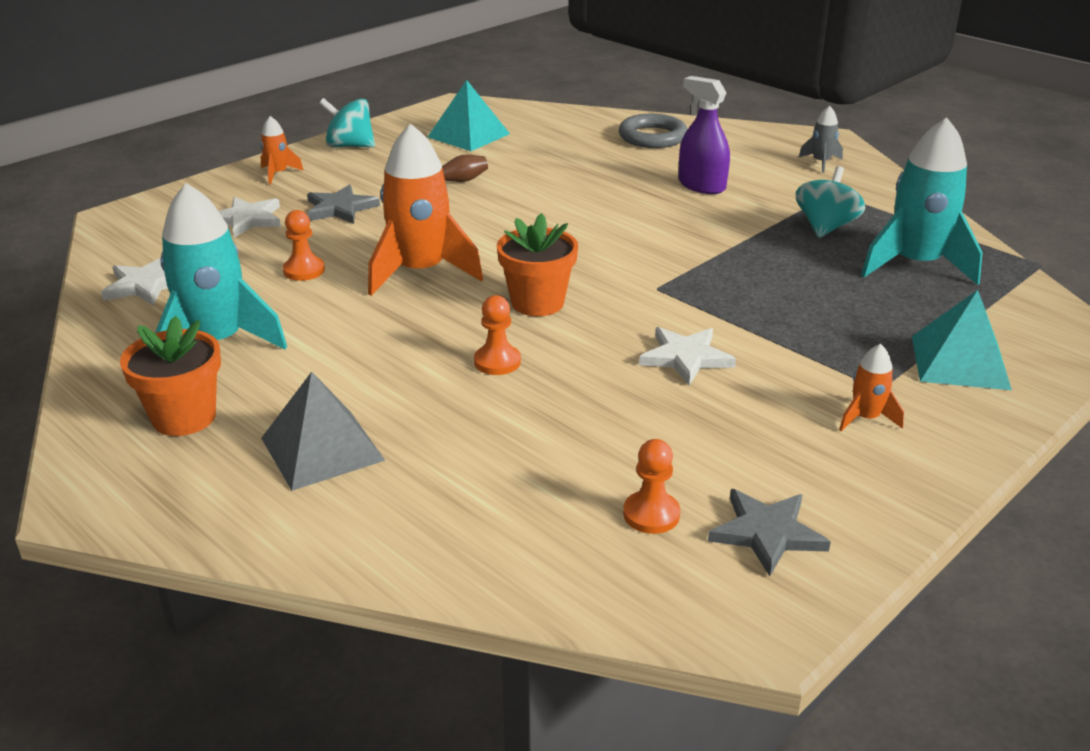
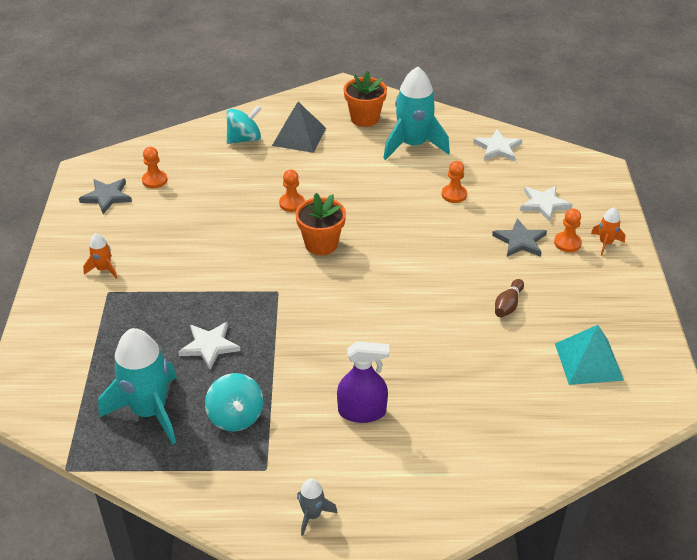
camera: 135 degrees right, 10 degrees up
turquoise spinning top [319,98,375,147] -> turquoise spinning top moved to [226,105,261,144]
orange rocket [368,123,483,296] -> none
grey ring [619,114,687,148] -> none
white star [639,327,736,385] -> white star moved to [178,322,240,370]
turquoise pyramid [912,290,1012,390] -> none
none -> orange pawn [554,208,582,252]

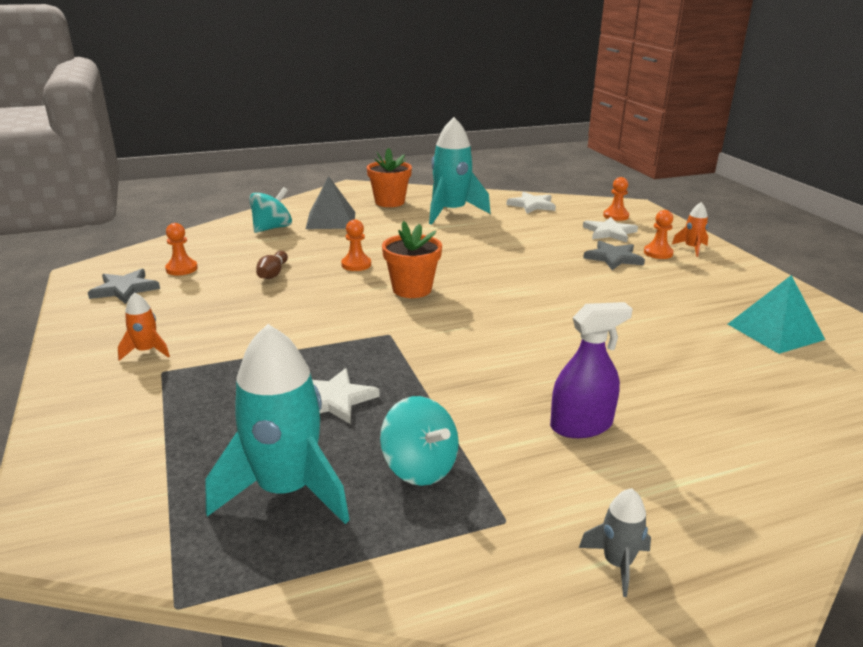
camera: 20 degrees left, 15 degrees down
orange pawn [442,161,467,203] -> orange pawn moved to [603,177,629,221]
brown bowling pin [495,279,524,317] -> brown bowling pin moved to [256,251,288,279]

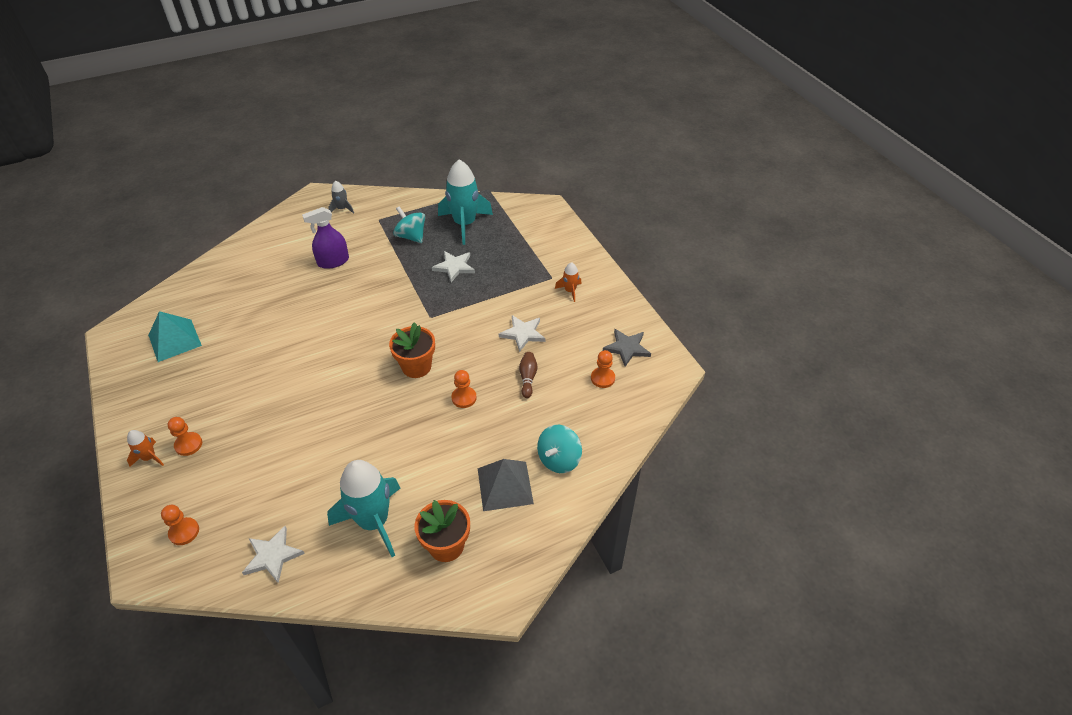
camera: 175 degrees right, 20 degrees up
white star [583,217,638,242] -> white star moved to [499,315,546,352]
grey star [583,241,645,270] -> none

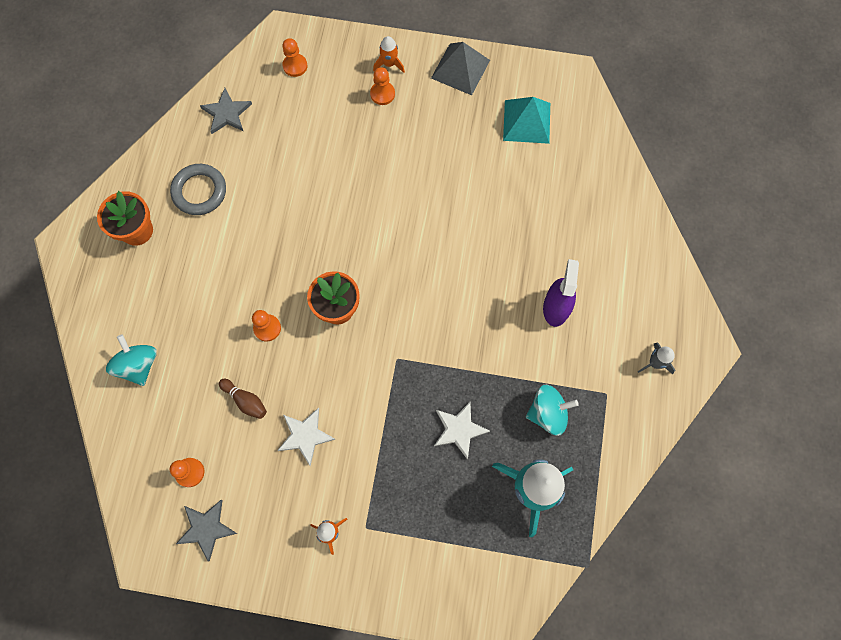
camera: 125 degrees right, 25 degrees up
white star [242,526,305,583] -> grey star [200,88,252,134]
turquoise rocket [327,460,400,557] -> grey ring [170,164,226,215]
grey pyramid [478,459,534,511] -> grey pyramid moved to [431,42,490,95]

